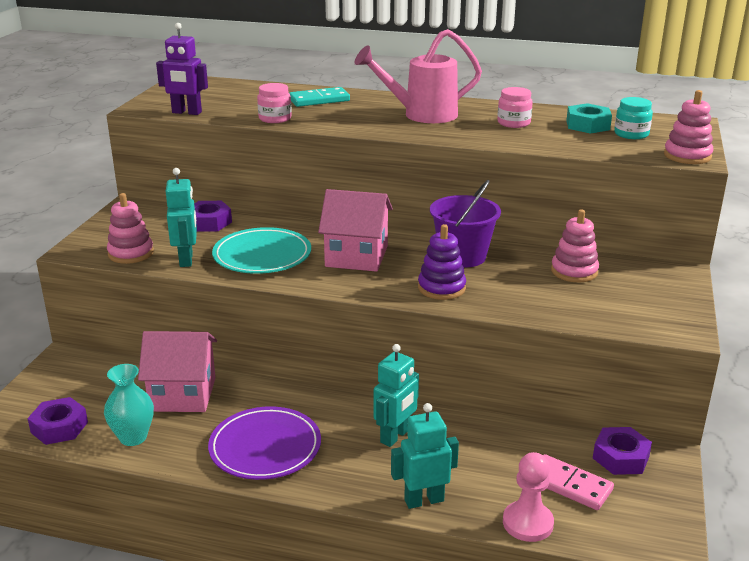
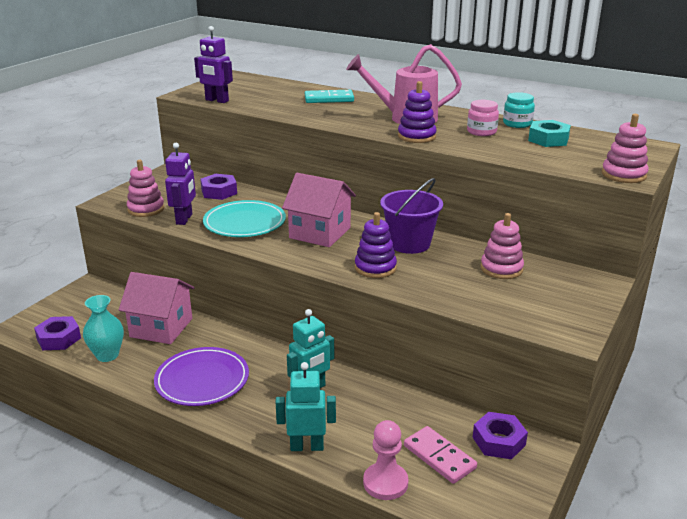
camera: 15 degrees right, 0 degrees up
turquoise robot [166,168,197,267] -> purple robot [165,143,196,225]
pink jar [257,83,292,123] -> none
turquoise jar [614,97,653,139] -> turquoise jar moved to [503,92,535,128]
none -> purple stacking toy [398,81,437,143]

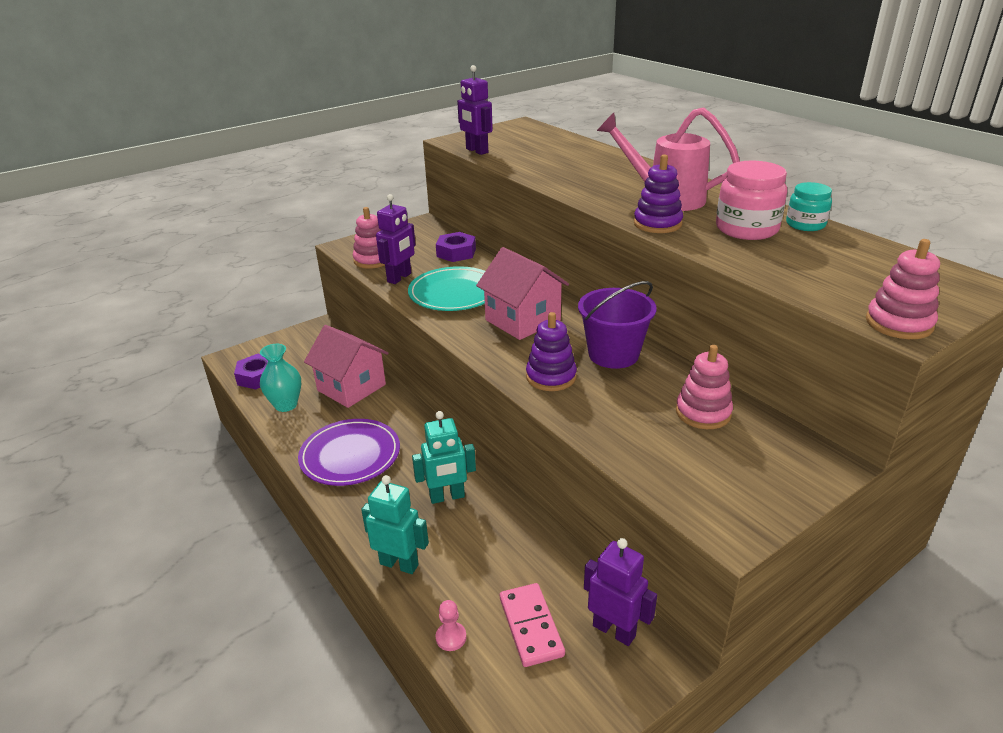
camera: 25 degrees right, 5 degrees up
turquoise domino [305,90,354,103] -> none
pink pawn [363,420,408,500] -> pink pawn [436,600,466,651], size x0.57
pink jar [467,100,499,136] -> pink jar [716,160,787,240], size x1.60
purple nut [473,412,528,459] -> purple robot [584,538,657,646]
turquoise nut [528,120,571,147] -> none

